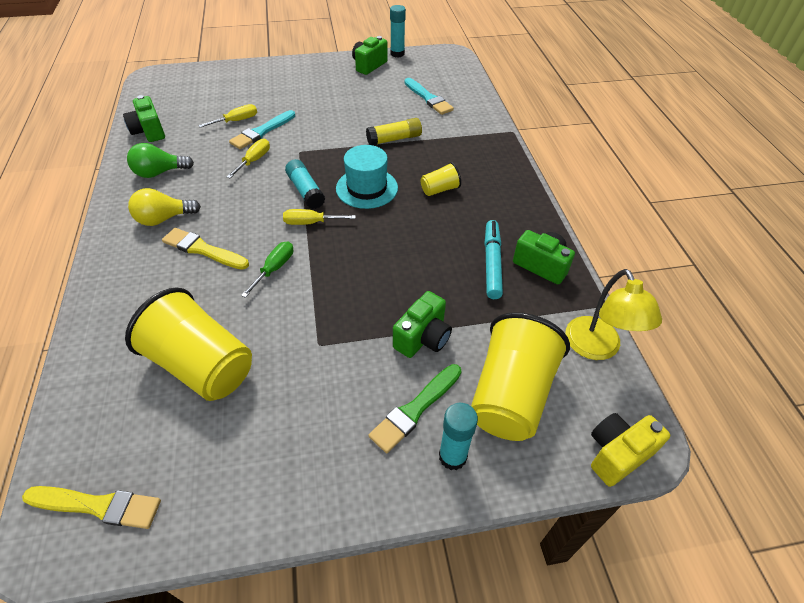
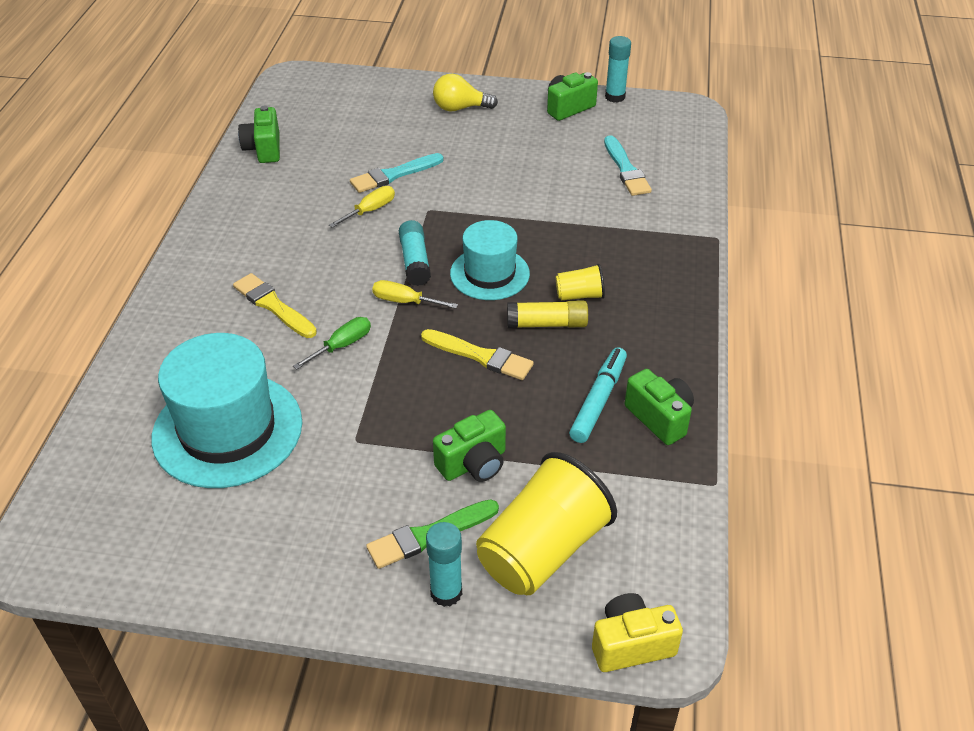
camera: 20 degrees right, 5 degrees down
yellow brush [22,486,161,529] -> yellow brush moved to [421,329,534,380]
yellow cup [125,287,252,401] -> turquoise hat [151,333,302,488]
green light bulb [127,143,194,178] -> none
yellow light bulb [128,188,201,226] -> yellow light bulb moved to [433,74,498,111]
yellow screwdriver [198,104,257,127] -> none
yellow glue stick [366,118,422,145] -> yellow glue stick moved to [507,301,588,328]
yellow lamp [565,269,662,360] -> none

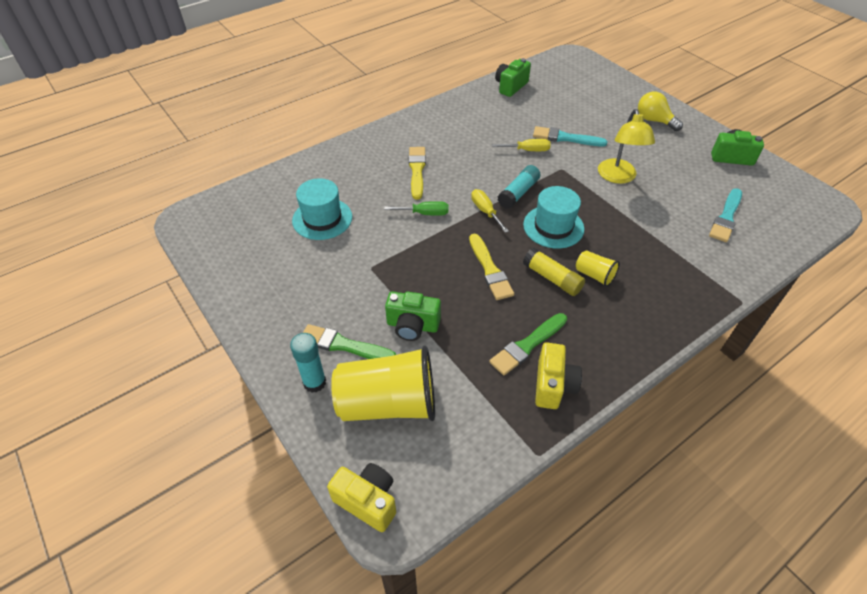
camera: 45 degrees right, 5 degrees up
turquoise hat [151,333,302,488] -> turquoise hat [292,178,352,240], size x0.62
turquoise marker [569,347,627,443] -> green brush [489,313,567,375]
turquoise glue stick [605,36,631,103] -> none
green camera [625,369,694,445] -> yellow camera [535,342,582,409]
none -> yellow lamp [598,109,655,184]

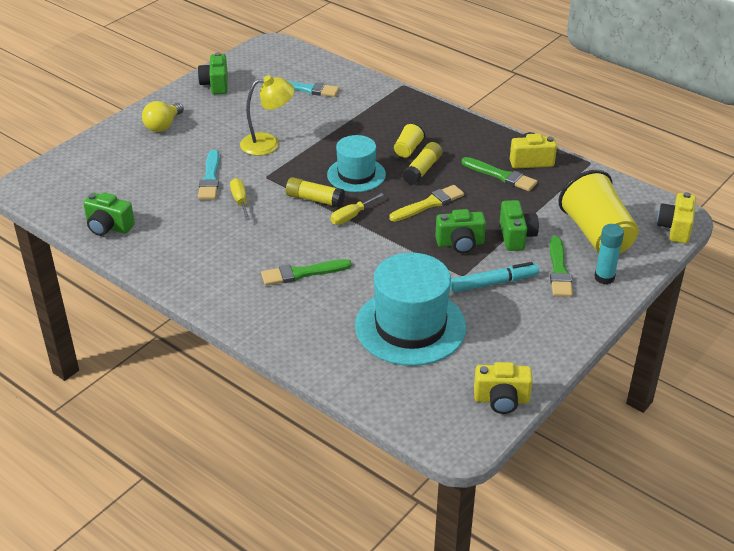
camera: 105 degrees left, 10 degrees down
turquoise hat [292,178,352,240] -> turquoise hat [355,253,466,366], size x1.61
green screwdriver [384,201,448,216] -> none
yellow brush [409,147,426,200] -> green brush [261,259,352,286]
turquoise glue stick [497,165,540,209] -> yellow glue stick [286,177,345,208]
none -> green camera [435,209,486,253]
none -> turquoise marker [450,262,539,292]
none -> yellow camera [474,362,533,414]

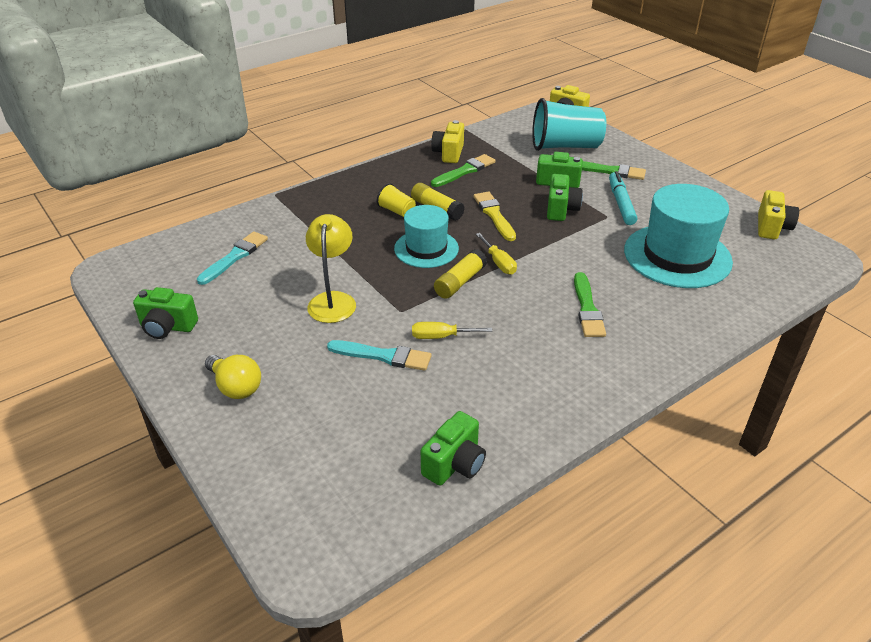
camera: 75 degrees left, 0 degrees up
yellow cup [558,170,638,254] -> turquoise cup [532,98,606,151]
turquoise glue stick [595,224,624,285] -> none

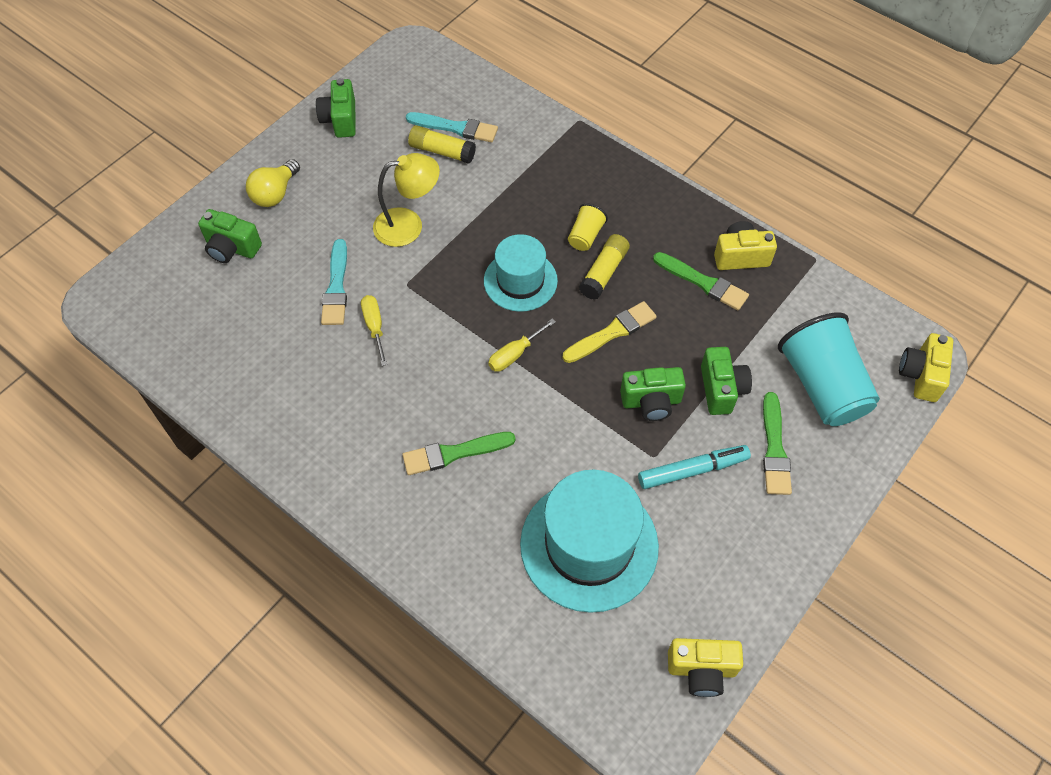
camera: 75 degrees right, 20 degrees up
green camera [421,411,486,486] -> green camera moved to [198,209,262,263]
yellow glue stick [434,249,487,299] -> yellow glue stick moved to [408,125,476,164]

